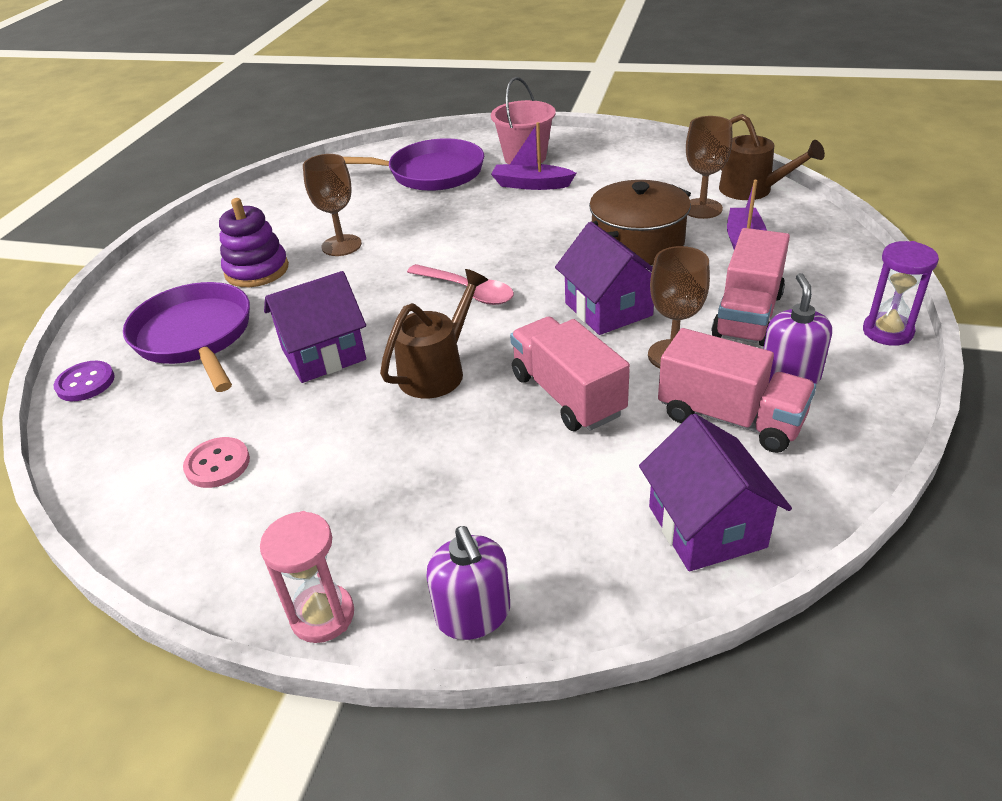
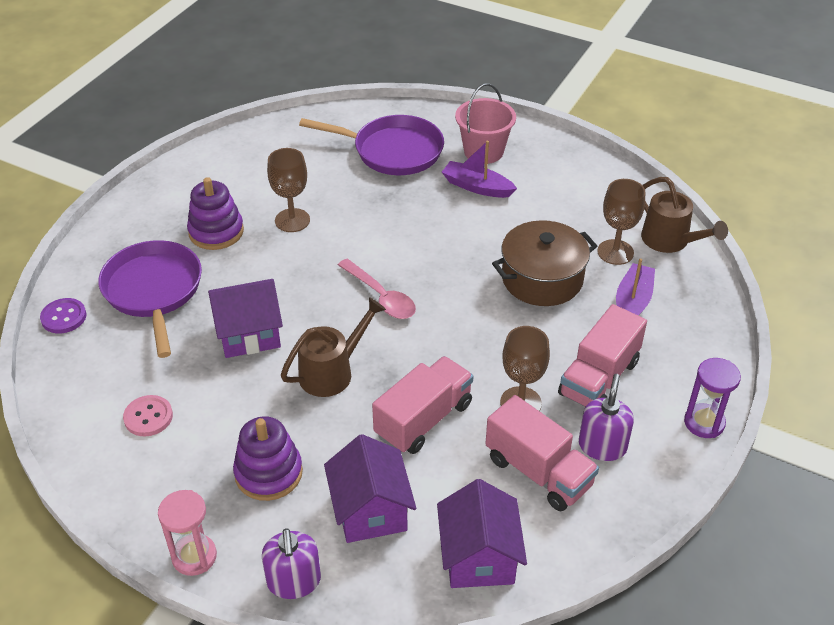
camera: 10 degrees right, 5 degrees up
pink truck [510,316,630,431] -> pink truck turned 60 degrees clockwise [372,356,474,454]
purple house [555,222,654,335] -> purple house moved to [324,434,416,543]
none -> purple stacking toy [233,416,303,501]

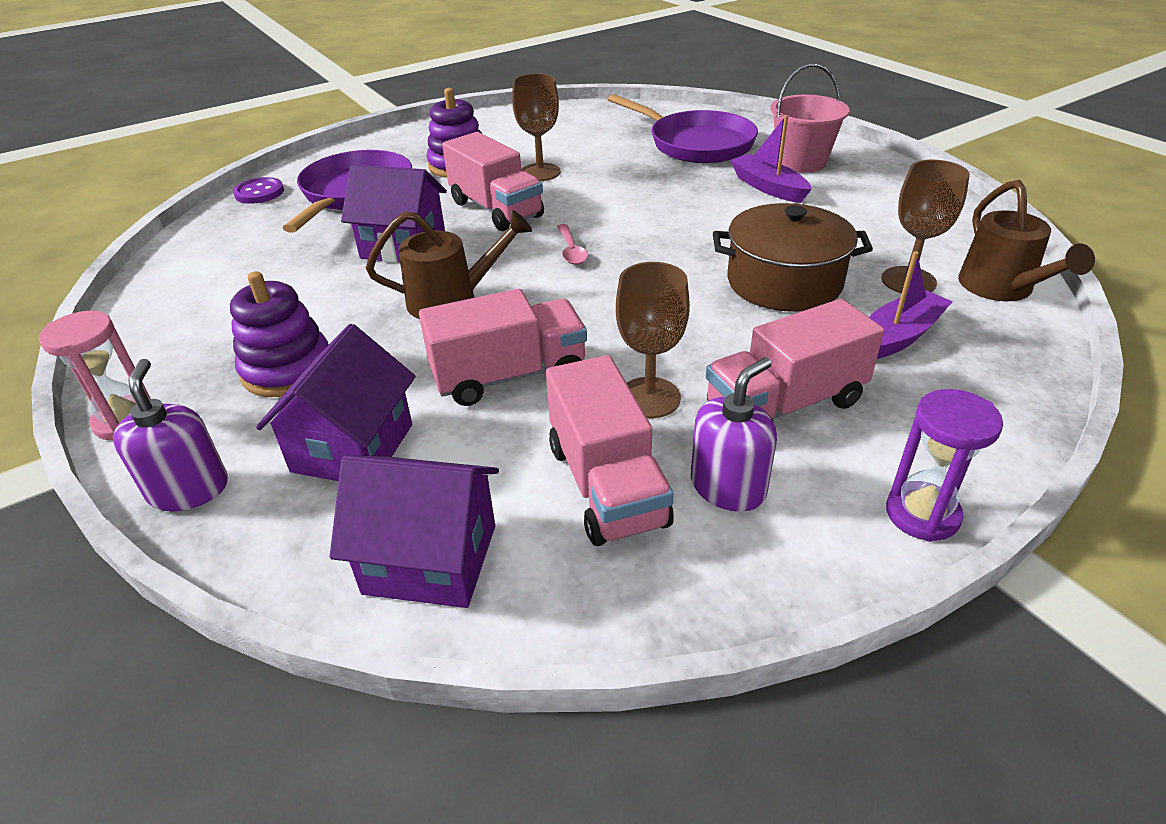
camera: 30 degrees right, 5 degrees down
pink button [123,395,173,436] -> none
purple soap dispenser [262,528,321,599] -> purple soap dispenser turned 150 degrees clockwise [113,359,228,511]
pink spoon [338,259,416,319] -> pink spoon [557,224,588,265], size x0.63
purple house [437,479,527,588] -> purple house turned 75 degrees clockwise [329,455,499,608]
none -> pink truck [442,132,544,231]

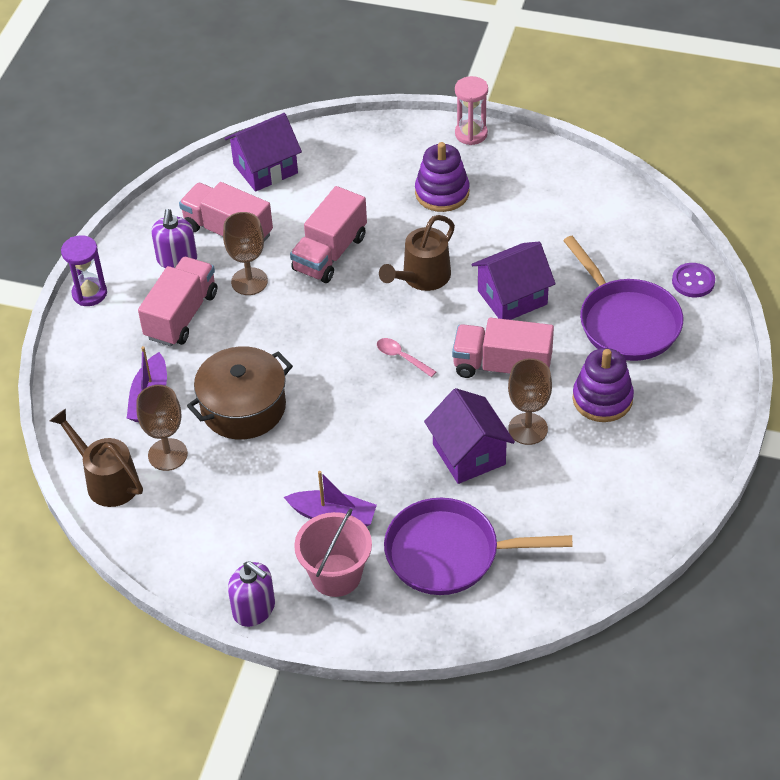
camera: 140 degrees right, 10 degrees up
purple soap dispenser [113,359,228,511] -> purple soap dispenser moved to [228,561,275,627]
purple house [256,324,416,481] -> purple house moved to [424,388,515,484]

